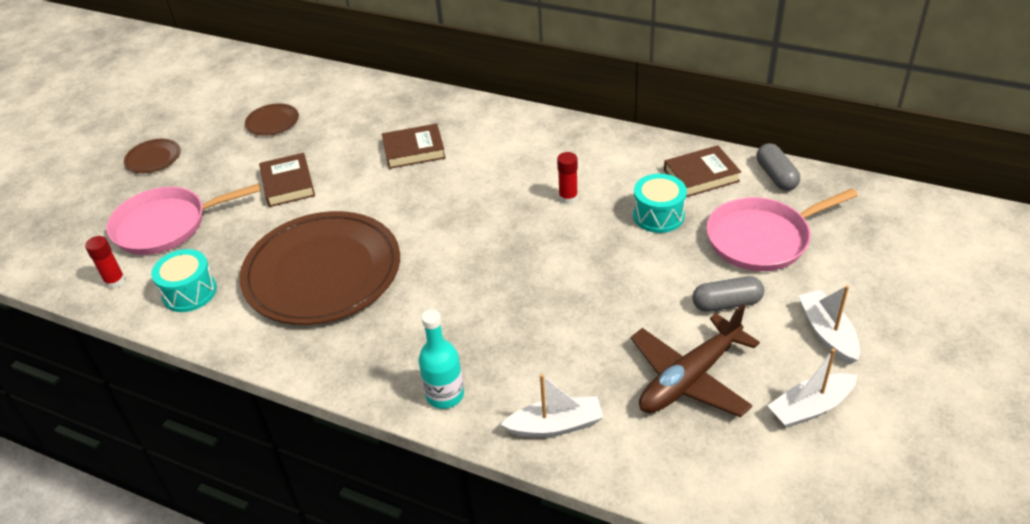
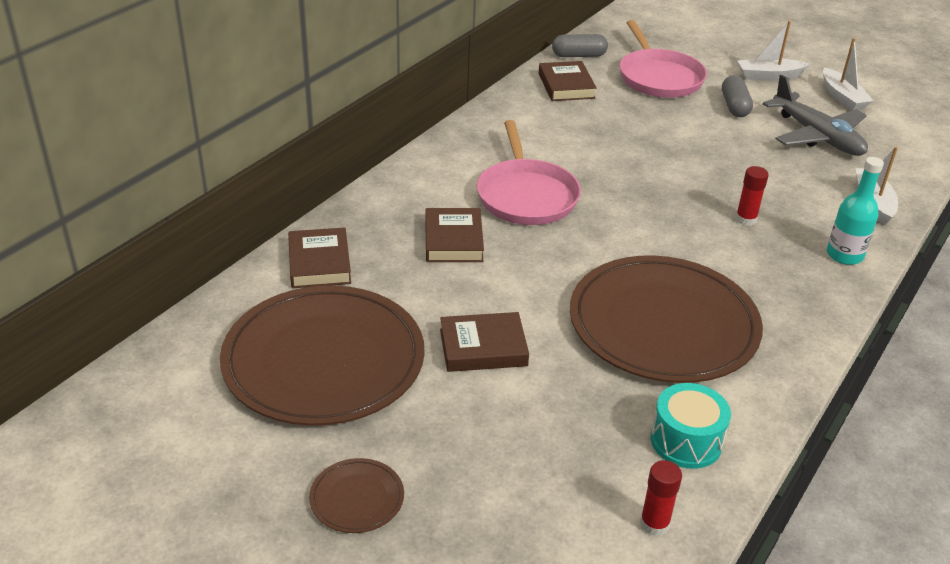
camera: 85 degrees left, 5 degrees down
pink pan [106,183,261,255] -> pink pan moved to [477,120,581,225]
brown plate [245,103,299,136] -> brown plate [220,285,424,426], size x2.45
red glue stick [557,152,578,204] -> red glue stick moved to [735,166,769,226]
brown plane [631,304,760,417] -> grey plane [763,75,868,156]
turquoise drum [633,174,687,233] -> none
none -> brown book [288,227,351,288]

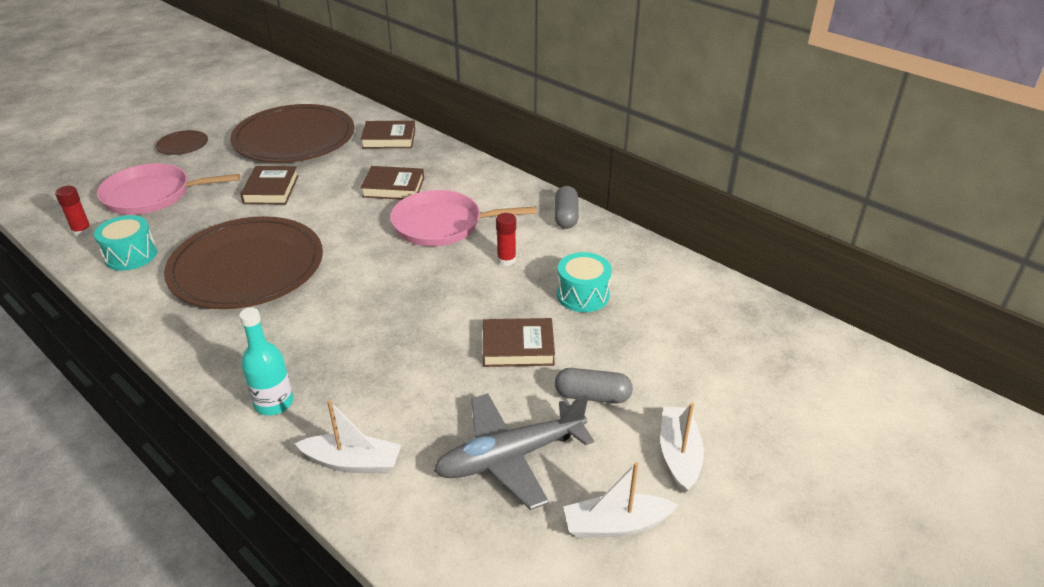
camera: 100 degrees right, 0 degrees up
brown book [539,61,597,101] -> brown book moved to [483,318,555,367]
grey capsule [552,34,608,57] -> grey capsule moved to [555,186,579,229]
pink pan [620,20,707,98] -> pink pan moved to [97,163,240,215]
red glue stick [735,166,769,226] -> red glue stick moved to [496,213,516,266]
none -> turquoise drum [557,252,612,312]

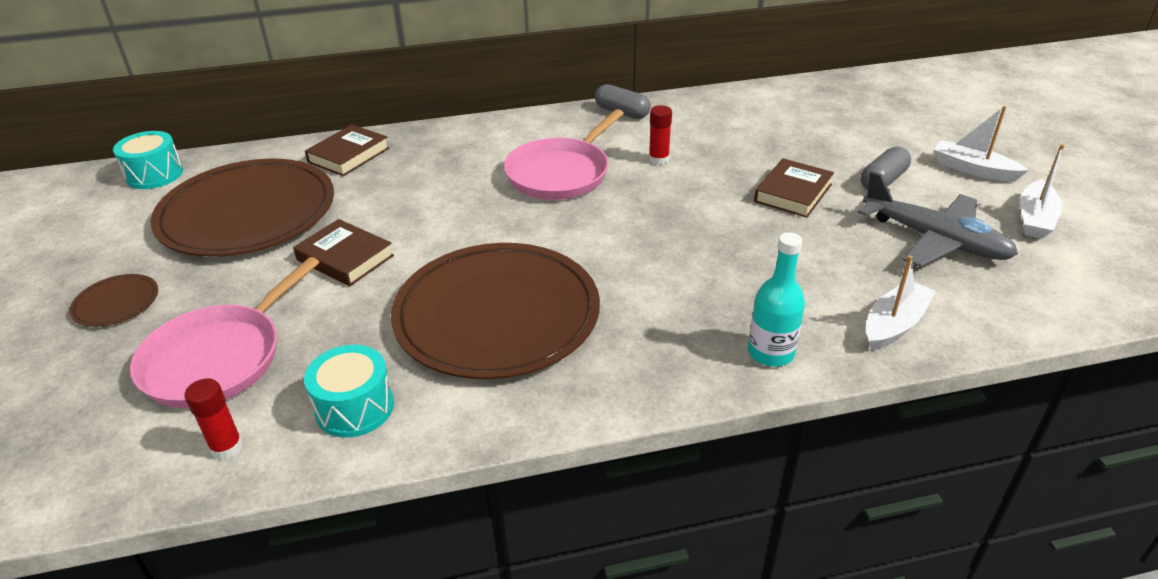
camera: 55 degrees left, 0 degrees up
brown book [361,166,424,200] -> none
grey plane [434,393,594,510] -> grey plane turned 60 degrees counterclockwise [857,171,1018,267]
turquoise drum [557,252,612,312] -> turquoise drum moved to [113,131,183,189]

